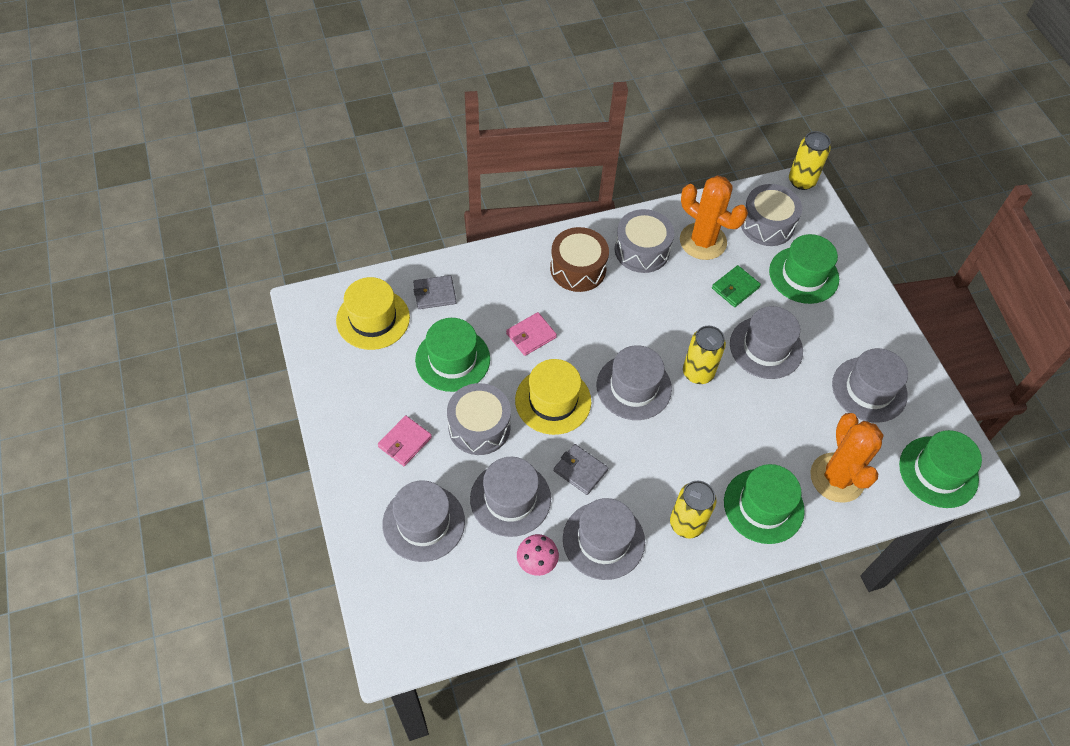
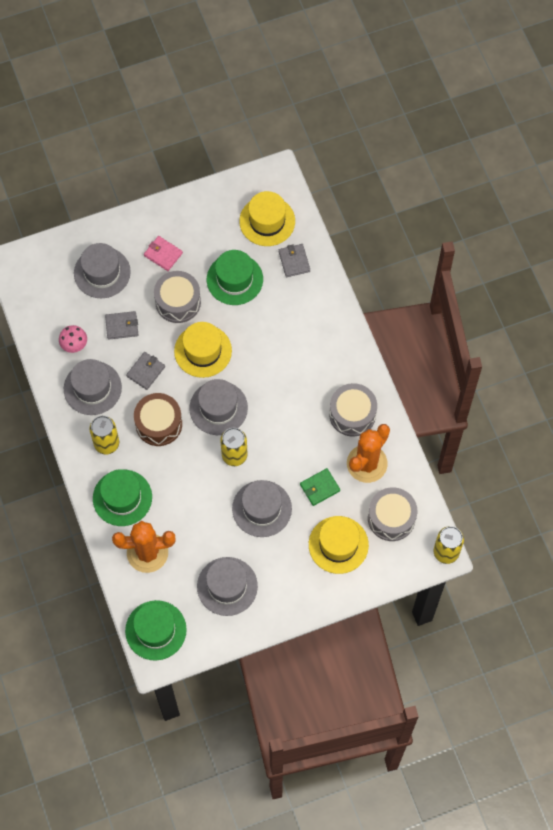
camera: 90 degrees right, 10 degrees up
grey hat [470,457,551,537] -> grey wallet [105,311,138,340]
pink wallet [506,312,557,356] -> none
brown drum [550,227,609,292] -> brown drum moved to [134,393,182,446]
green wallet [712,265,761,307] -> green wallet turned 75 degrees counterclockwise [300,468,340,506]
green hat [769,234,839,304] -> yellow hat [309,516,369,574]

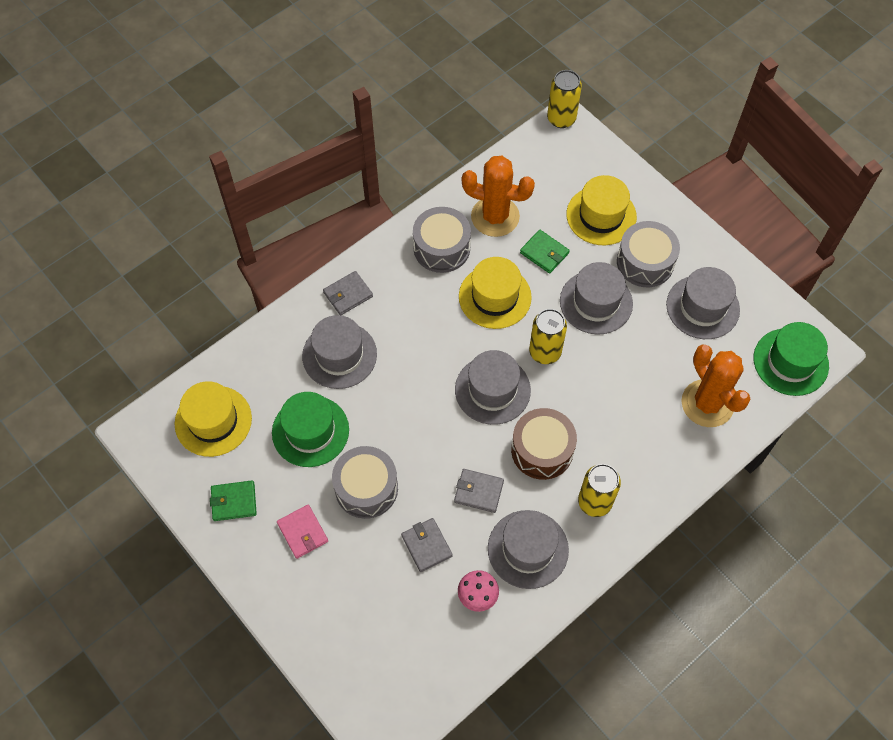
camera: 110 degrees left, 5 degrees down
grey hat [74,243,131,298] -> grey hat moved to [302,315,377,389]
green hat [93,469,152,526] -> none
pink wallet [144,236,183,271] -> pink wallet turned 45 degrees counterclockwise [277,505,328,559]
yellow hat [174,322,232,378] -> yellow hat moved to [459,257,532,329]
grey wallet [279,244,310,277] -> grey wallet moved to [323,271,373,315]
grey drum [368,487,417,541] -> grey drum moved to [617,221,680,287]
none -> green wallet [210,480,257,521]

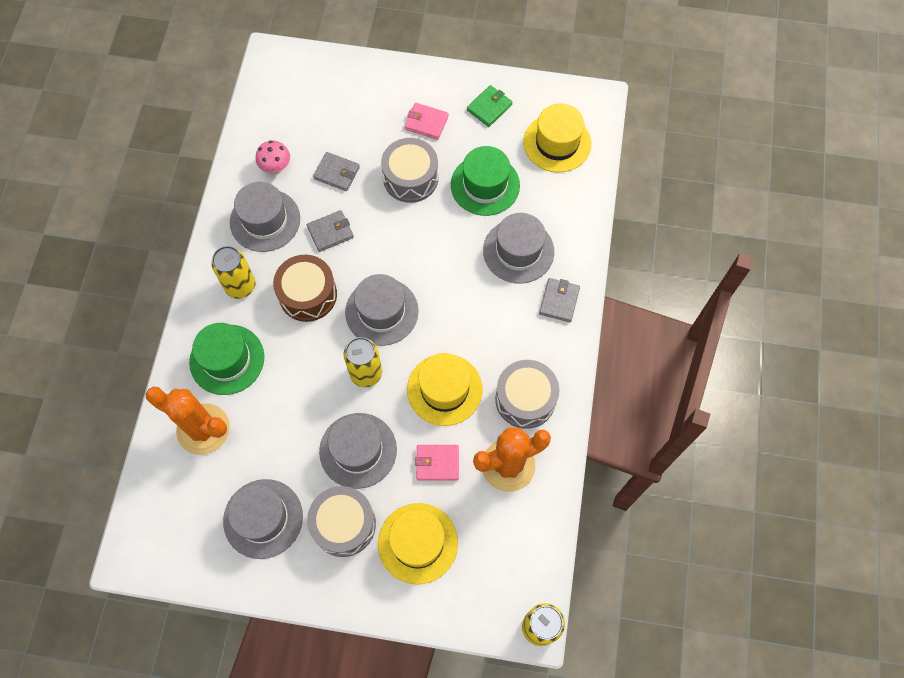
camera: 140 degrees right, 5 degrees up
green wallet [520,230,570,274] -> pink wallet [415,445,459,481]
green hat [754,322,829,396] -> green hat moved to [189,323,264,395]

